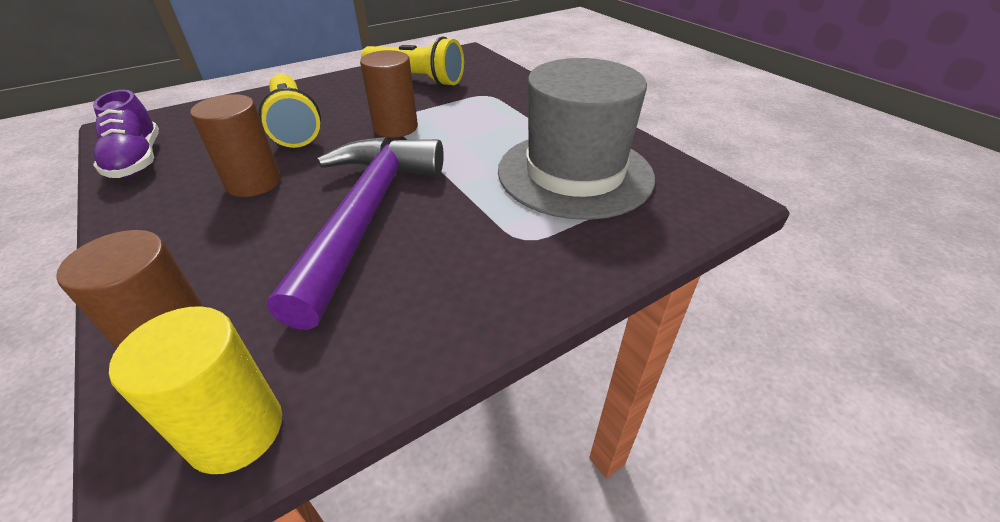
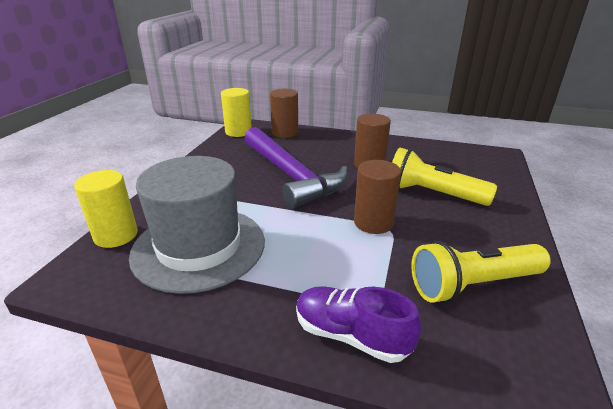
camera: 140 degrees right, 10 degrees down
purple shoe [93,90,159,178] -> purple shoe moved to [296,286,421,363]
none -> yellow cylinder [74,170,138,248]

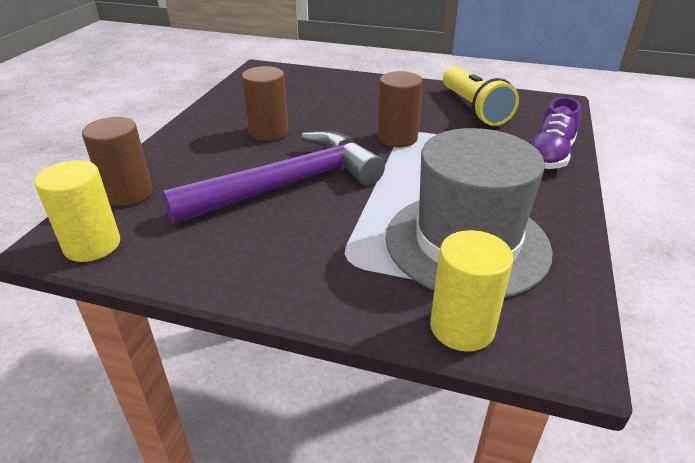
camera: 90 degrees left, 5 degrees up
yellow flashlight [392,148,497,206] -> none

